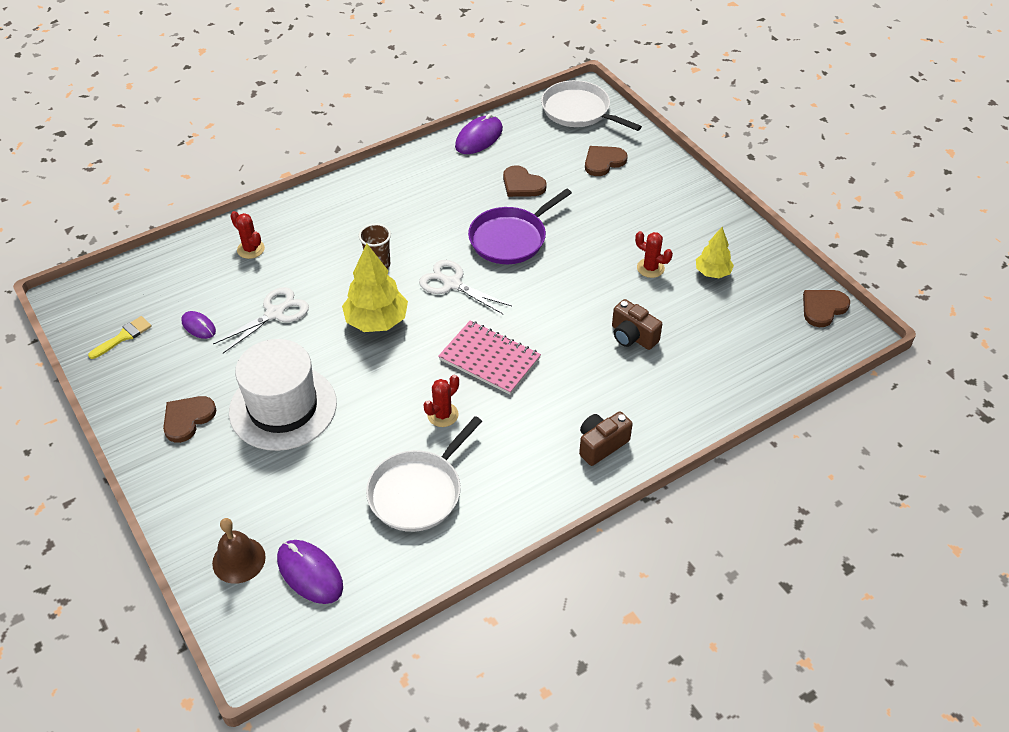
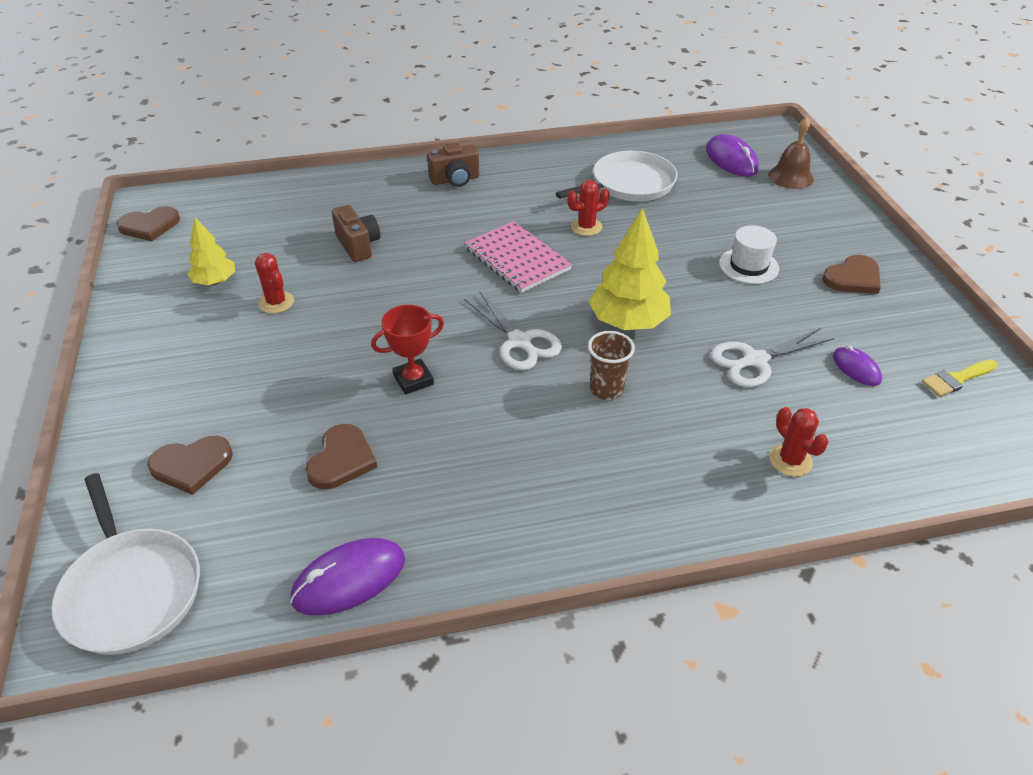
camera: 160 degrees left, 5 degrees down
white hat [229,339,337,451] -> white hat [719,225,779,284], size x0.51
purple pan [468,188,572,264] -> red trophy [371,305,444,395]
brown heart [503,165,547,197] -> brown heart turned 45 degrees clockwise [306,424,377,489]

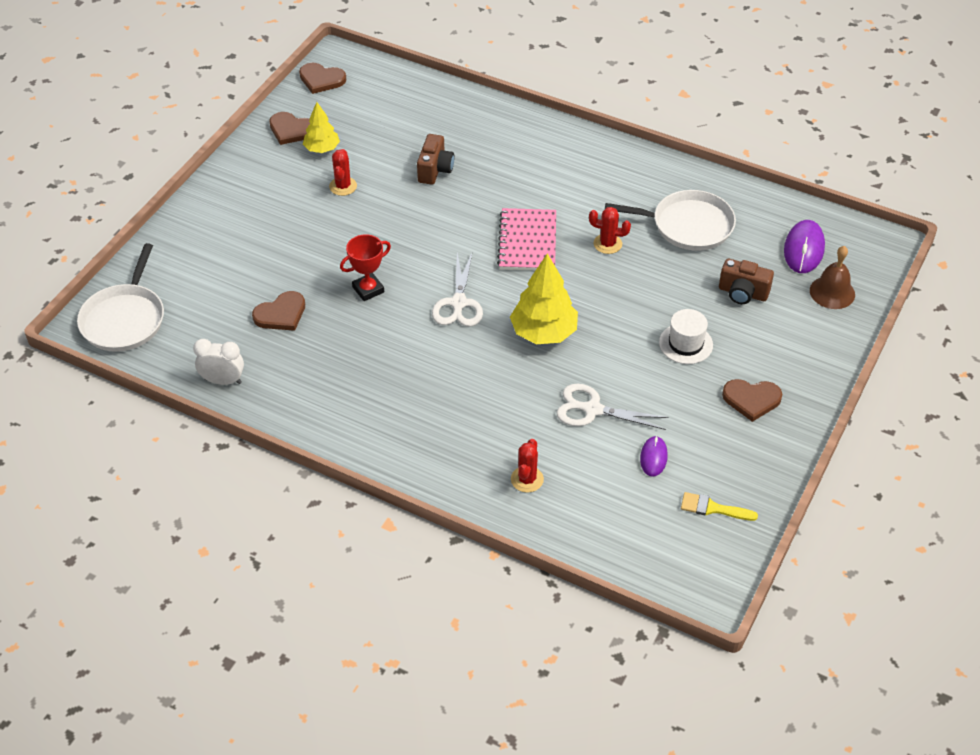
camera: 40 degrees right, 5 degrees up
brown heart [147,436,233,495] -> brown heart moved to [269,112,310,145]
purple mouse [290,538,405,616] -> white clock [193,339,244,385]
red trophy [371,305,444,395] -> red trophy turned 45 degrees counterclockwise [340,235,391,301]
brown camera [427,142,479,187] -> brown camera moved to [719,259,774,304]
brown cup [588,331,635,400] -> none

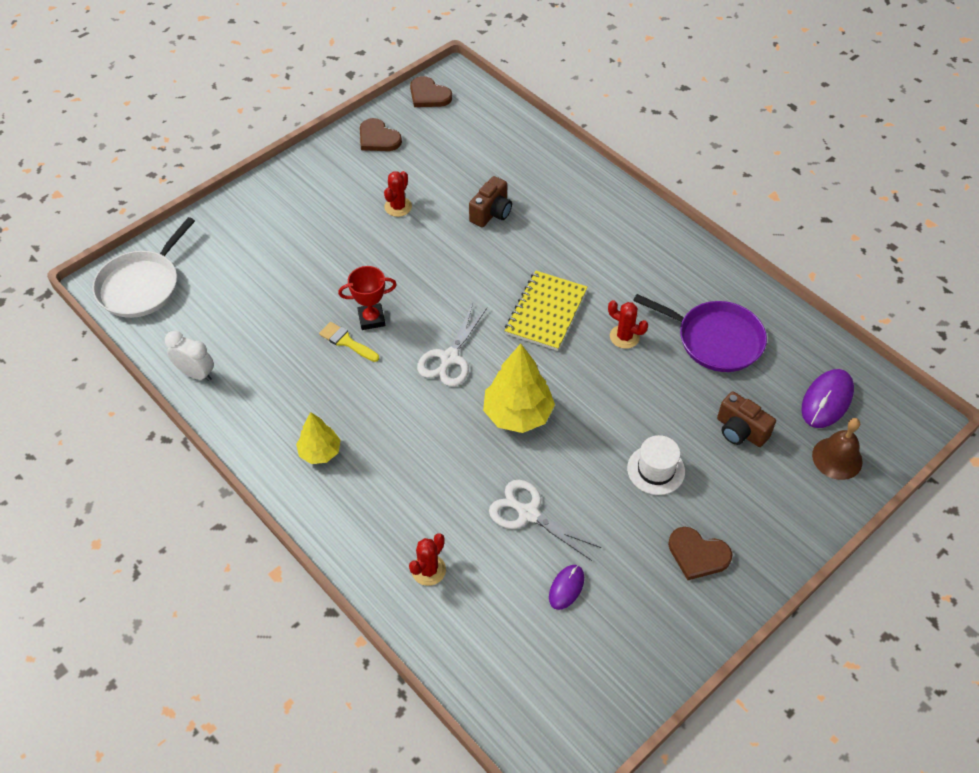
camera: 20 degrees right, 5 degrees up
brown heart [252,291,305,331] -> none
yellow tree [303,102,340,153] -> yellow tree moved to [296,412,341,464]
pink notebook [497,208,556,271] -> yellow notebook [505,271,588,351]
white pan [605,190,736,251] -> purple pan [633,294,767,372]
yellow brush [681,492,758,521] -> yellow brush moved to [319,322,379,362]

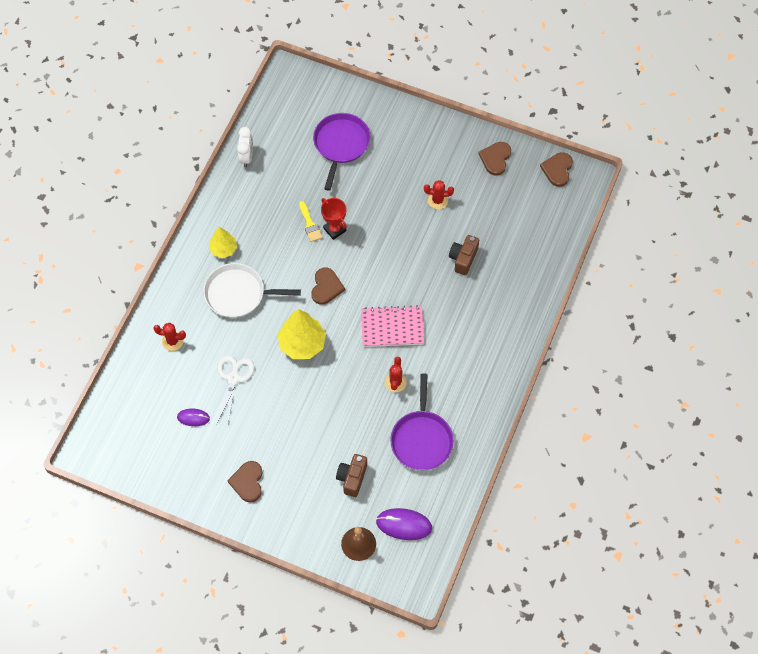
camera: 65 degrees right, 10 degrees up
white pan [93,217,195,318] -> white pan moved to [203,263,301,318]
yellow brush [319,322,379,362] -> yellow brush turned 150 degrees clockwise [299,201,322,242]
white scissors [417,304,487,387] -> brown heart [311,268,345,305]
brown camera [469,176,512,227] -> brown camera turned 105 degrees clockwise [449,235,479,275]
yellow notebook [505,271,588,351] -> pink notebook [361,305,424,347]
white hat [627,435,685,495] -> none
none -> purple pan [313,113,370,191]

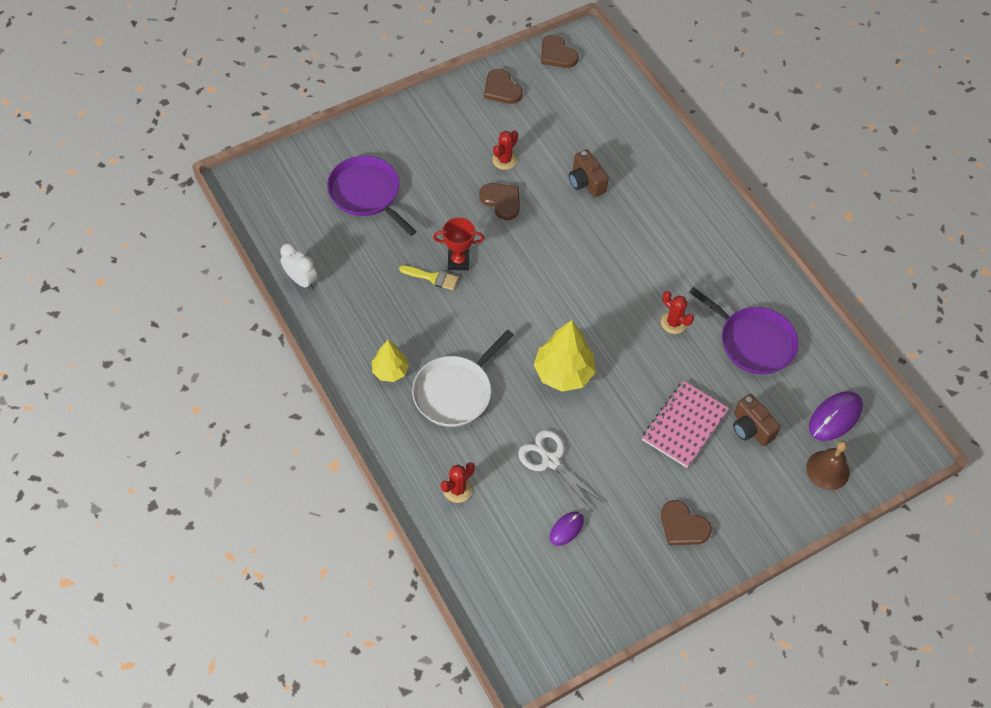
camera: 55 degrees left, 5 degrees down
brown heart [311,268,345,305] -> brown heart moved to [479,183,520,220]
pink notebook [361,305,424,347] -> pink notebook moved to [642,381,729,468]

